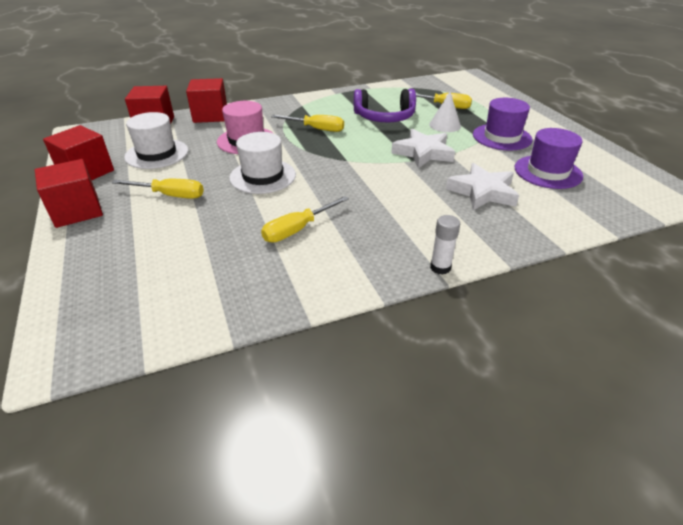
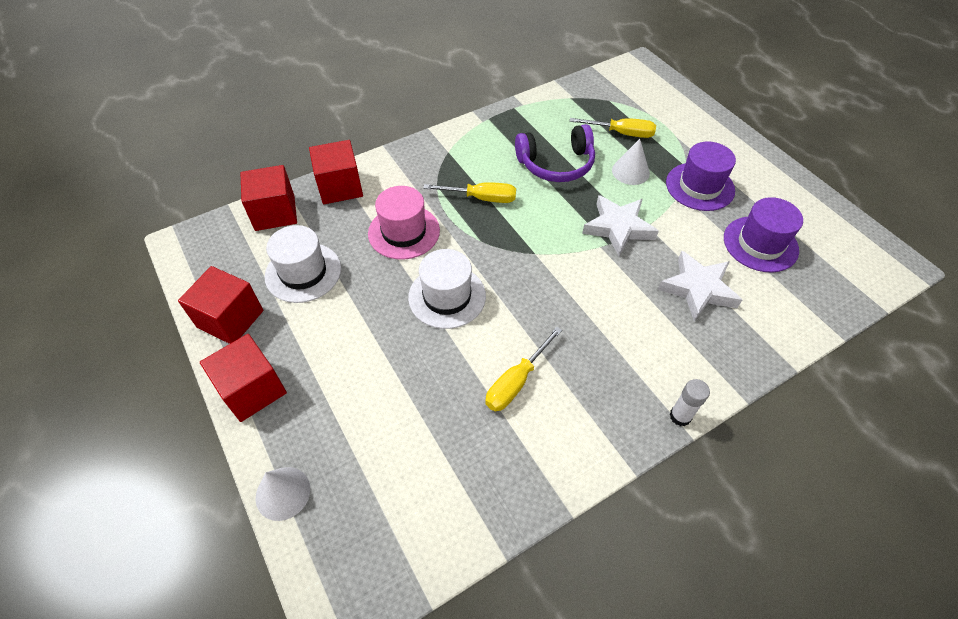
camera: 10 degrees left, 15 degrees up
yellow screwdriver [112,179,204,199] -> none
none -> white cone [256,467,310,521]

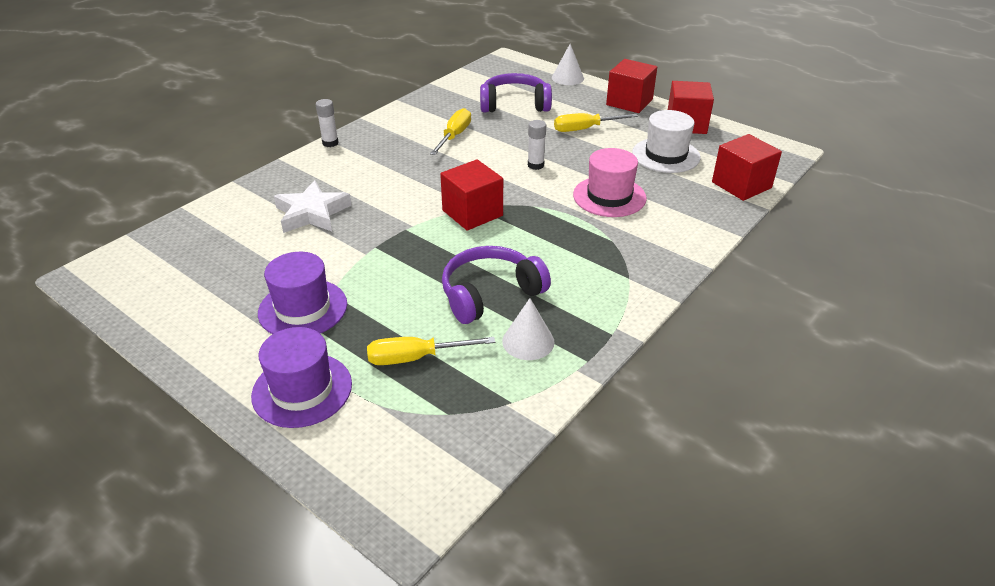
camera: 160 degrees right, 15 degrees down
red cube [309,140,363,204] -> red cube moved to [440,159,503,231]
white hat [408,249,486,329] -> white glue stick [528,120,546,170]
yellow screwdriver [423,182,516,203] -> yellow screwdriver moved to [554,113,638,132]
white star [582,195,659,256] -> none
white cone [612,139,650,185] -> white cone moved to [502,298,555,360]
purple hat [724,197,803,272] -> purple hat moved to [251,327,352,428]
none -> purple headphones [480,73,552,112]

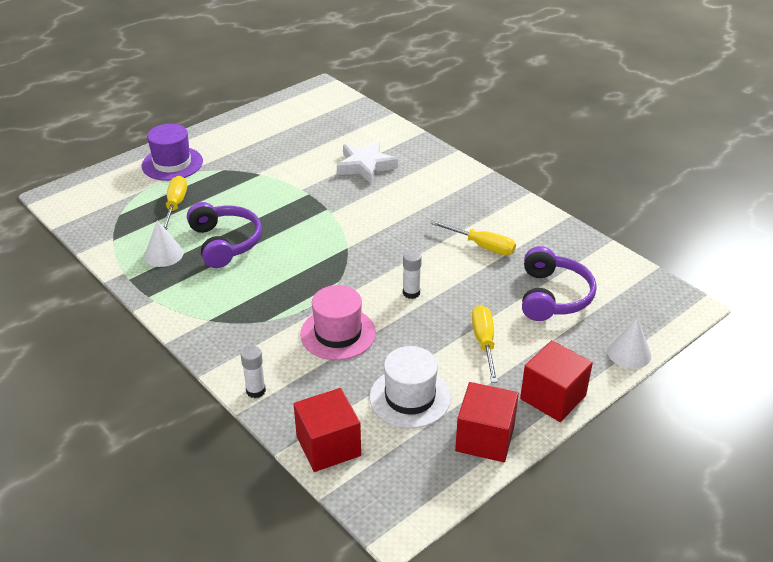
camera: 100 degrees right, 0 degrees up
purple hat [258,252,347,334] -> none
white glue stick [316,99,339,147] -> white glue stick moved to [241,346,266,398]
red cube [440,159,503,231] -> none

